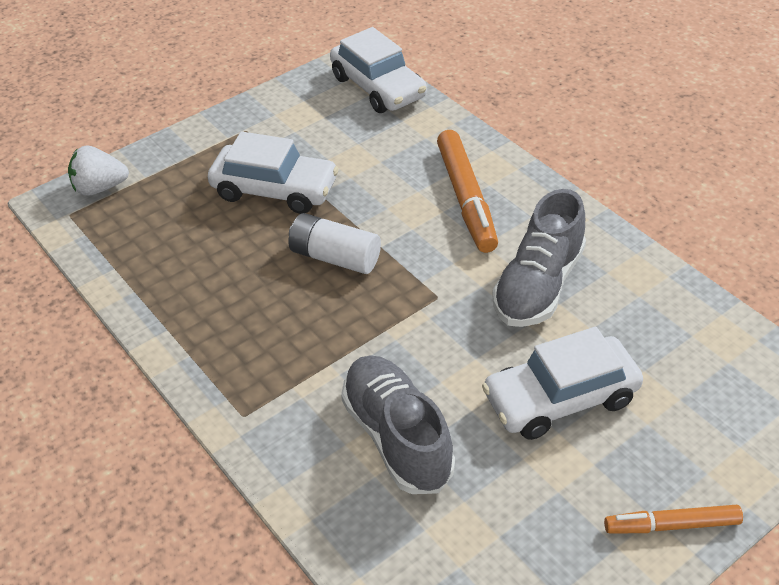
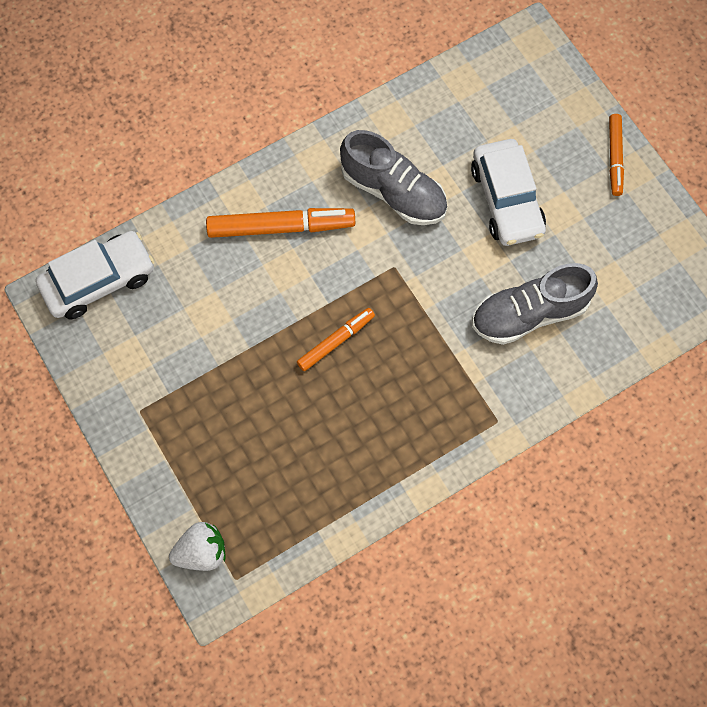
camera: 85 degrees left, 25 degrees up
white strawberry [68,145,129,196] -> white strawberry turned 105 degrees counterclockwise [169,522,225,571]
white car [208,131,339,214] -> none
white battery [288,213,381,274] -> orange marker [297,308,375,371]

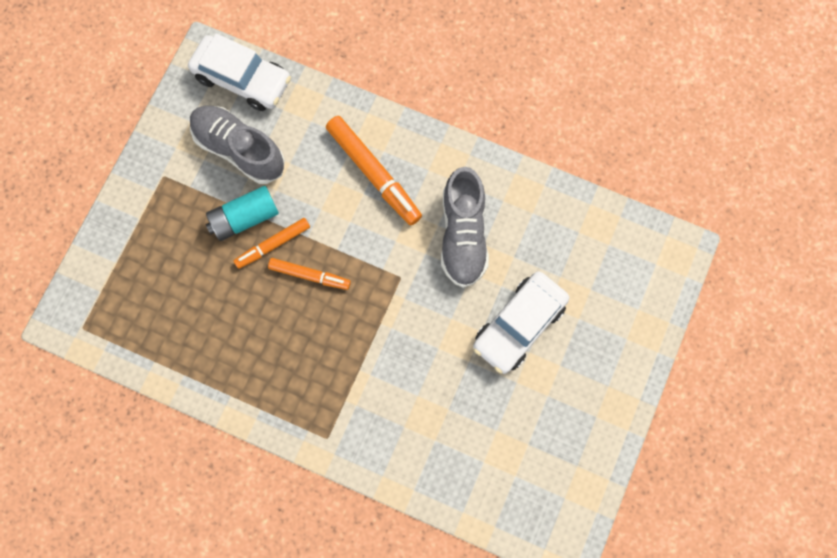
camera: 55 degrees right, 5 degrees up
white strawberry [169,522,225,571] -> none
grey shoe [472,263,598,345] -> grey shoe moved to [190,106,285,184]
orange marker [609,114,624,196] -> orange marker moved to [234,218,310,269]
none -> turquoise battery [206,186,279,241]

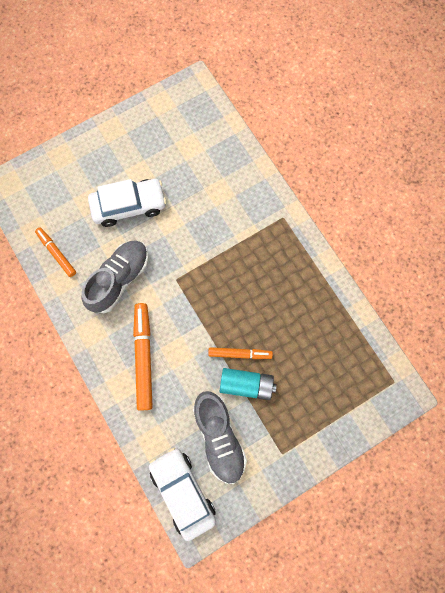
camera: 145 degrees left, 0 degrees up
orange marker [268,258,351,290] -> orange marker moved to [35,228,76,277]

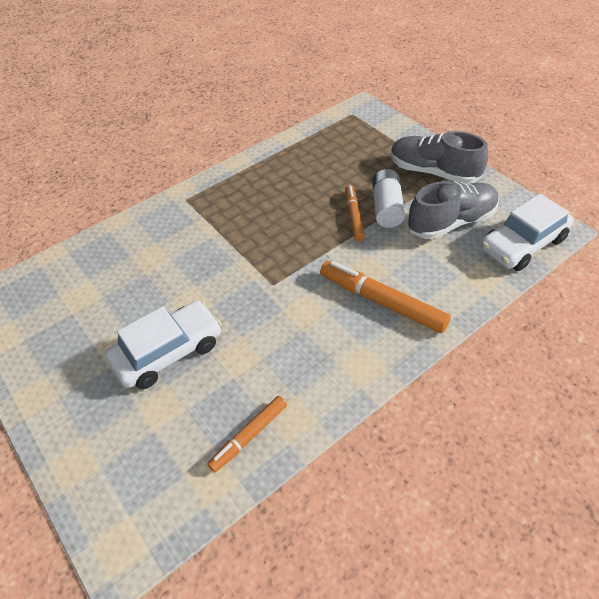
camera: 95 degrees left, 25 degrees down
grey shoe [82,240,149,313] -> grey shoe moved to [391,131,488,184]
white car [88,179,166,227] -> white car turned 75 degrees clockwise [105,301,221,389]
orange marker [133,303,153,411] -> orange marker turned 45 degrees clockwise [320,261,451,333]
turquoise battery [220,368,276,400] -> white battery [372,169,405,228]

